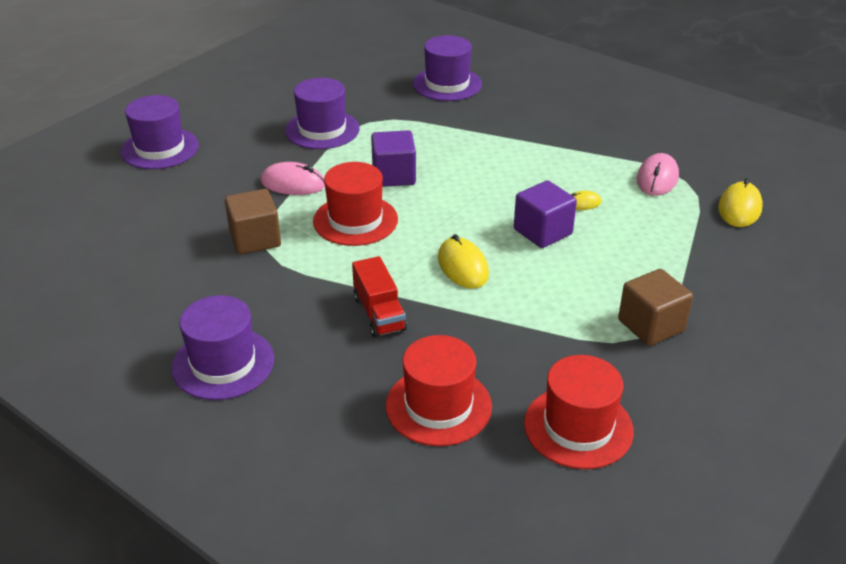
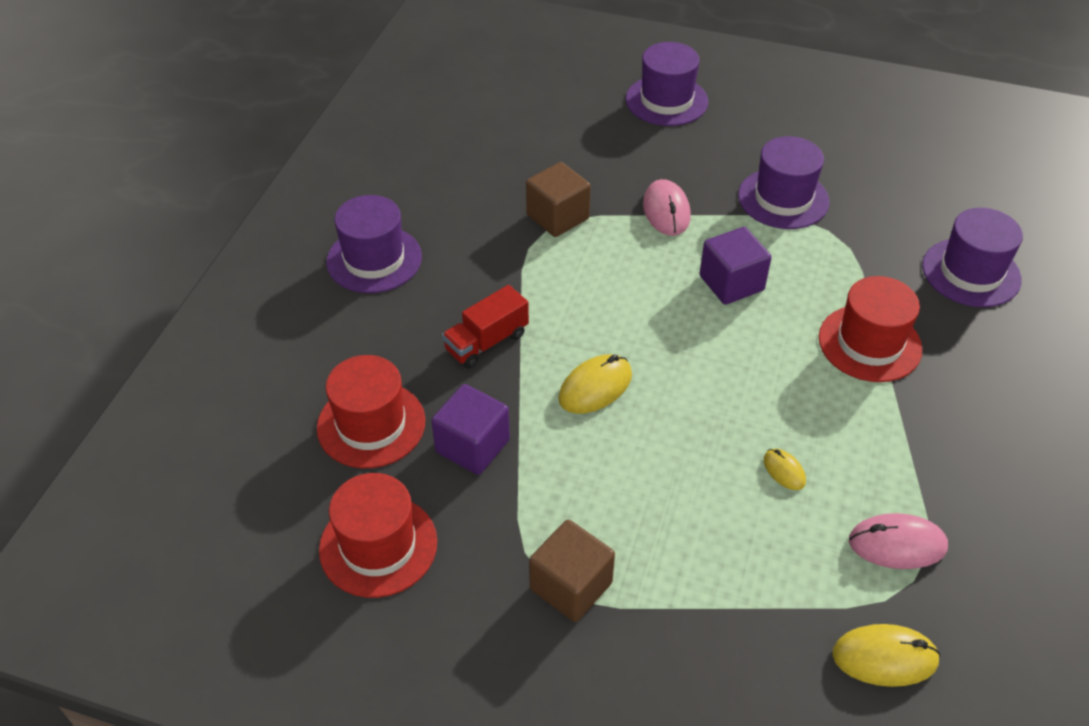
camera: 70 degrees right, 10 degrees up
red hat [313,162,398,246] -> red hat moved to [819,276,922,382]
purple cube [514,180,577,248] -> purple cube moved to [431,384,510,475]

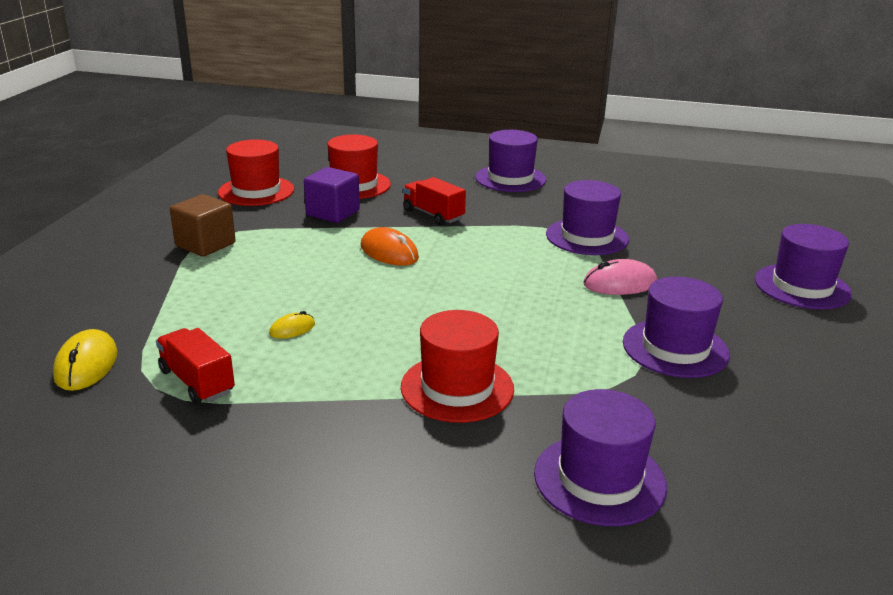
camera: 85 degrees right, 20 degrees down
brown cube [526,162,591,237] -> purple hat [546,180,629,255]
yellow mouse [558,354,632,414] -> orange mouse [361,227,419,266]
purple cube [699,227,772,305] -> none
pink mouse [849,513,948,569] -> red truck [156,328,235,404]

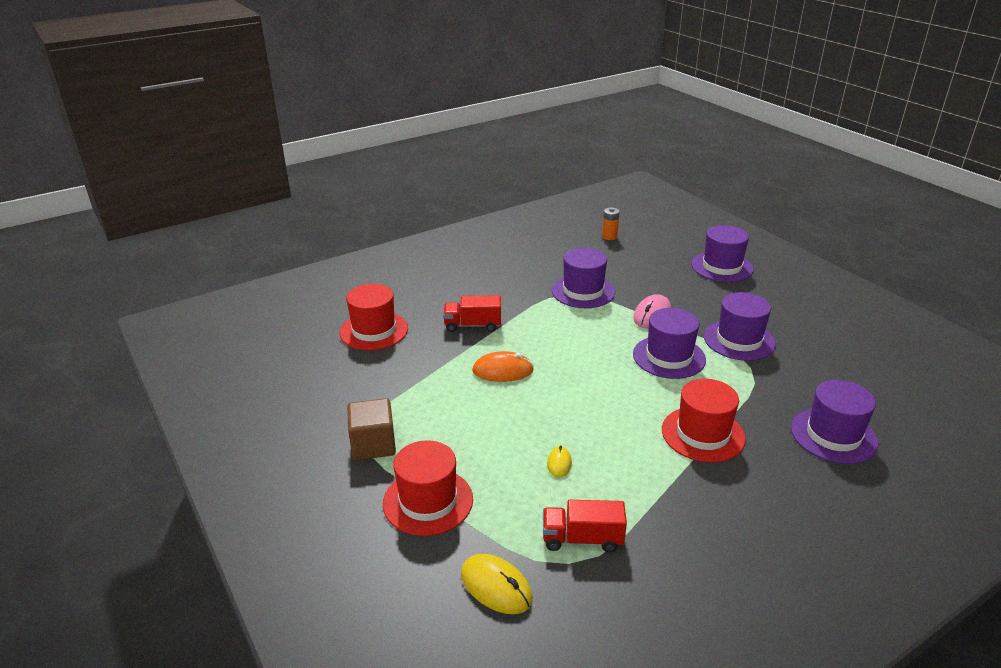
camera: 45 degrees left, 5 degrees up
red hat [218,139,294,206] -> red hat moved to [383,440,473,536]
purple cube [304,167,360,223] -> none
purple hat [475,130,547,192] -> purple hat moved to [633,308,706,379]
none -> orange battery [602,207,620,240]

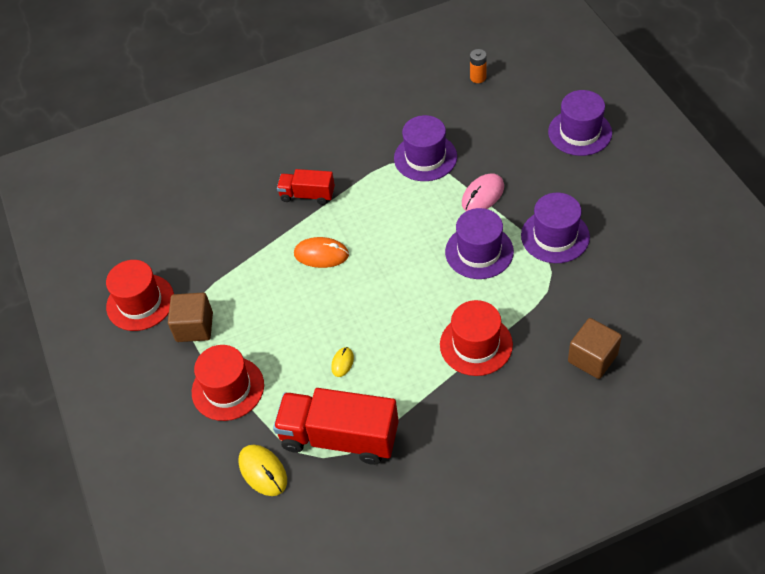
camera: 15 degrees right, 20 degrees up
red hat [339,284,408,350] -> red hat moved to [106,260,174,331]
red truck [543,500,627,552] -> red truck [273,388,399,465], size x1.81
purple hat [791,380,878,464] -> brown cube [568,318,622,379]

